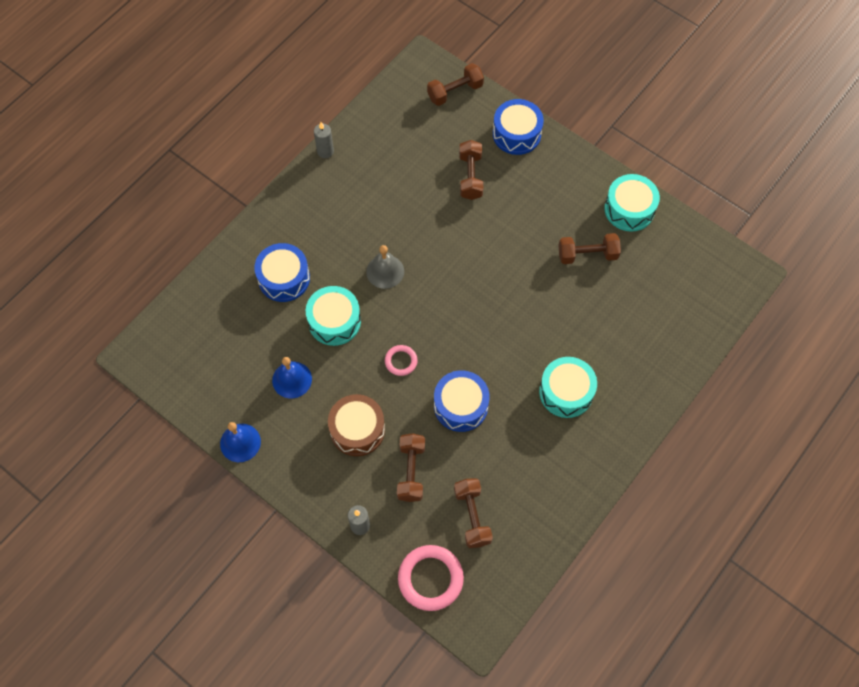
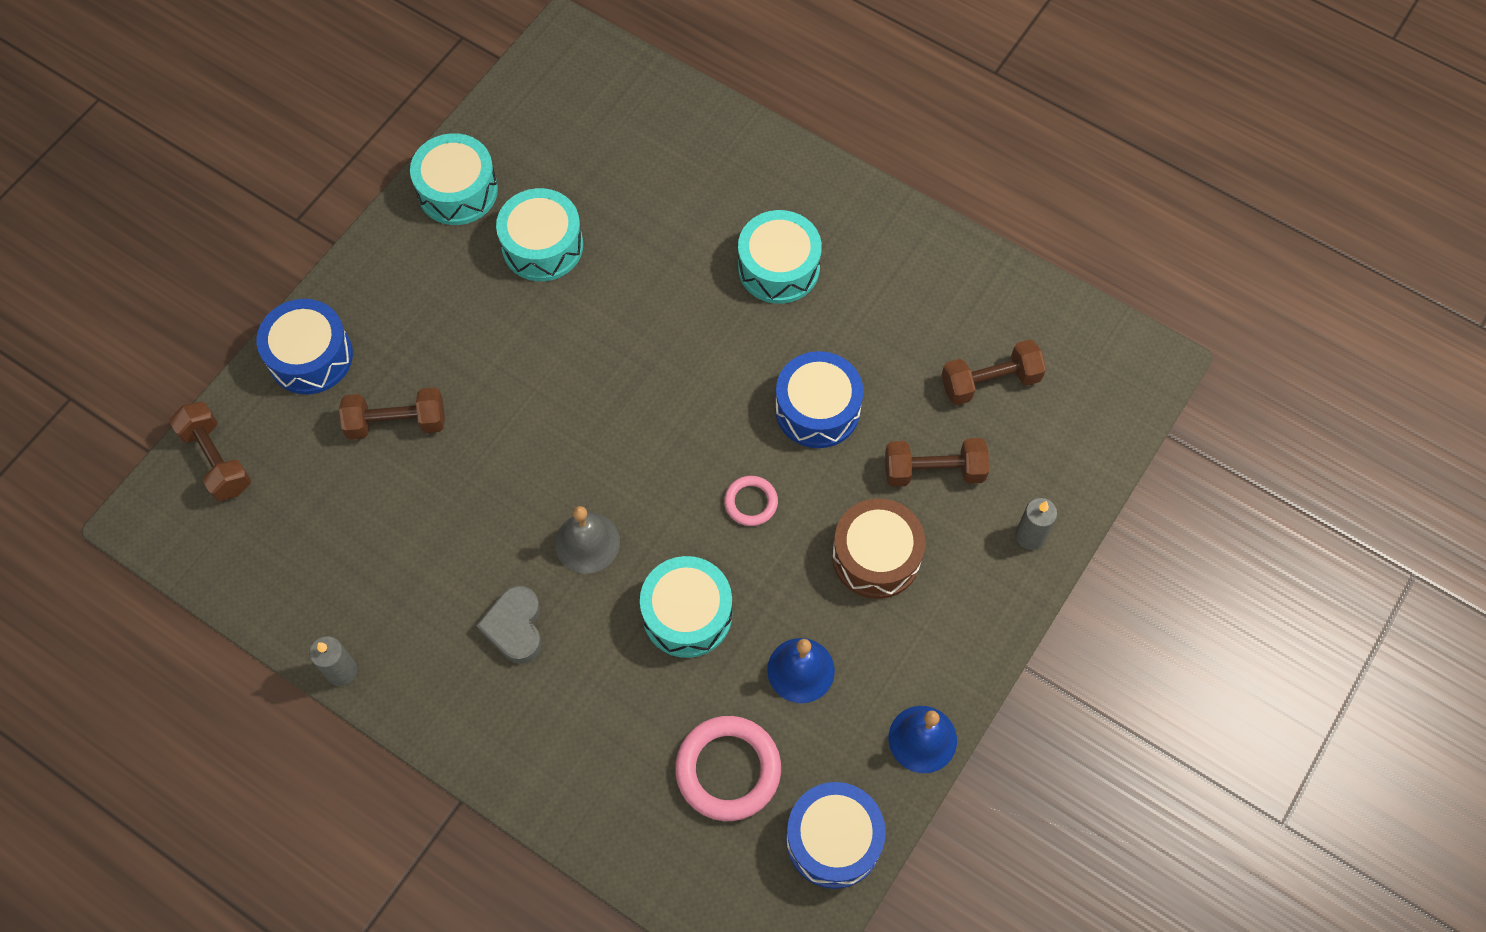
camera: 95 degrees left, 0 degrees up
blue drum [254,243,310,302] -> blue drum moved to [786,782,886,889]
pink ring [398,545,464,611] -> pink ring moved to [675,716,781,821]
brown dumbbell [558,233,621,264] -> turquoise drum [496,188,583,281]
none -> grey heart [476,586,542,664]

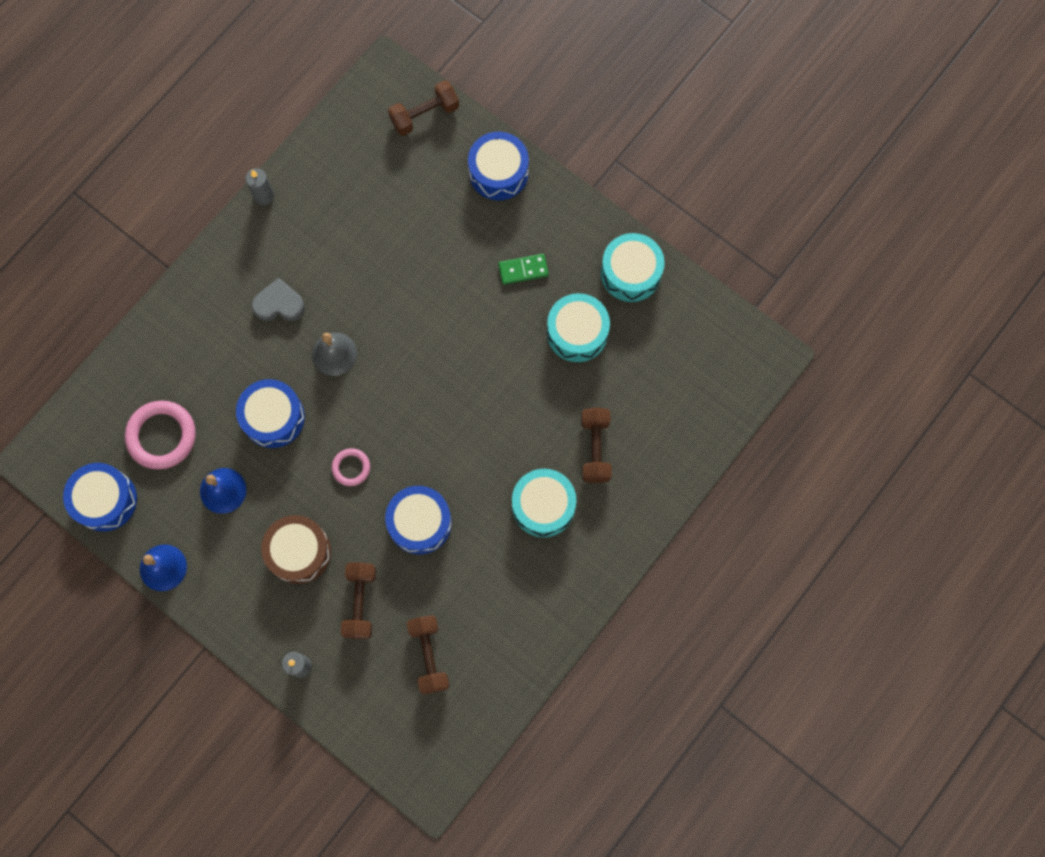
camera: 95 degrees right, 10 degrees up
brown dumbbell [339,388,445,440] -> brown dumbbell moved to [581,407,612,483]
turquoise drum [640,556,732,658] -> blue drum [236,379,305,448]
none -> green domino [498,254,549,285]

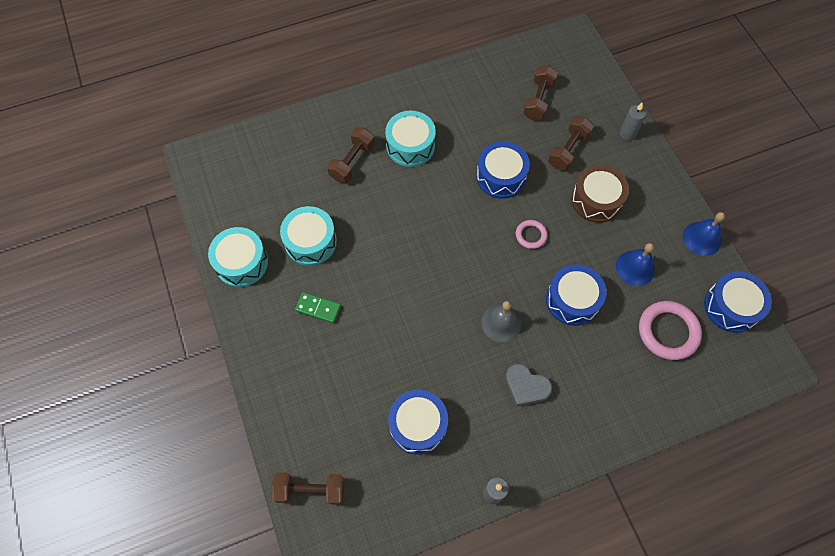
camera: 150 degrees left, 10 degrees down
blue drum [468,132,529,200] -> blue drum moved to [388,389,448,455]

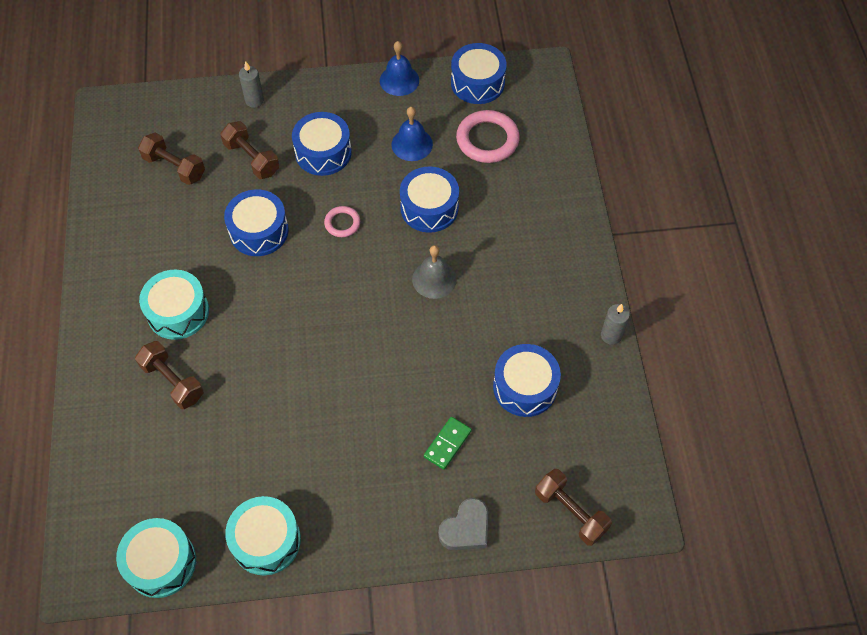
camera: 75 degrees left, 5 degrees down
brown dumbbell [272,472,344,505] -> brown dumbbell turned 60 degrees counterclockwise [535,469,612,546]
turquoise drum [280,206,337,266] -> turquoise drum moved to [116,518,196,598]
green domino [295,292,341,323] -> green domino moved to [424,417,472,470]
grey heart [505,364,552,407] -> grey heart moved to [438,498,488,550]
brown drum [571,165,629,223] -> blue drum [292,112,352,176]

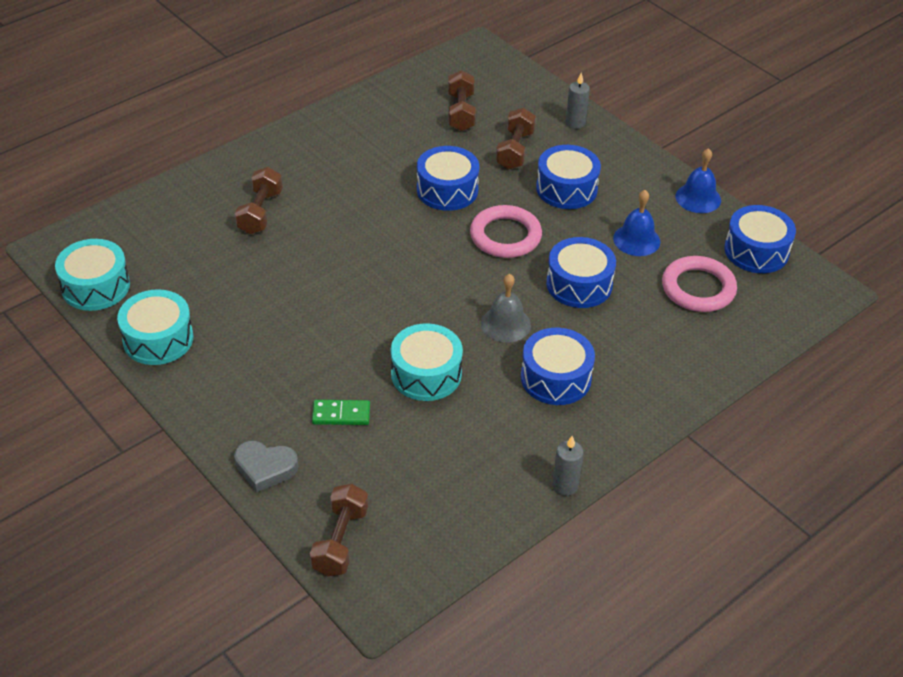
camera: 55 degrees right, 15 degrees down
turquoise drum [139,269,209,340] -> turquoise drum moved to [391,323,463,401]
pink ring [324,206,360,237] -> pink ring [470,205,542,258], size x1.83
blue drum [493,344,561,417] -> blue drum moved to [521,328,595,405]

